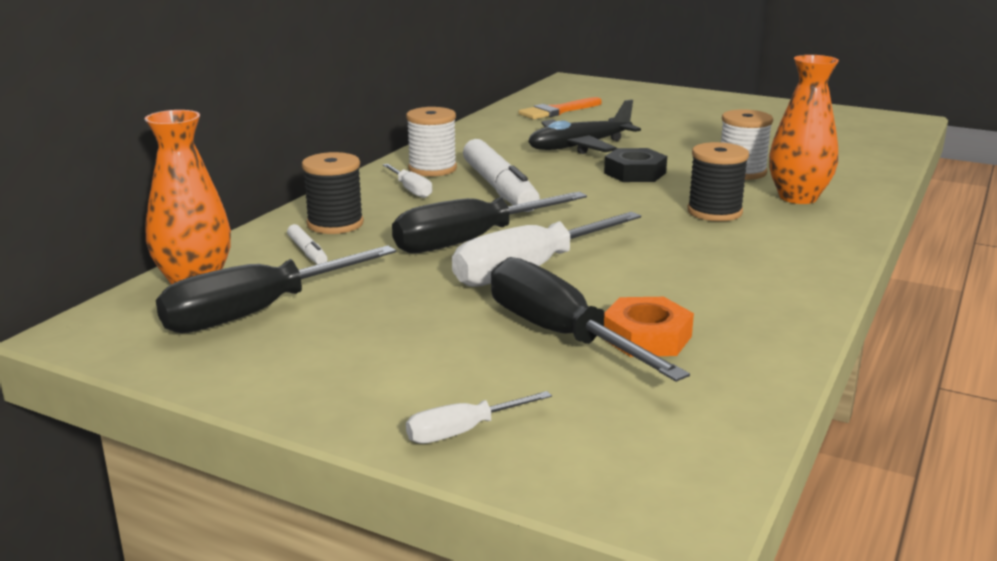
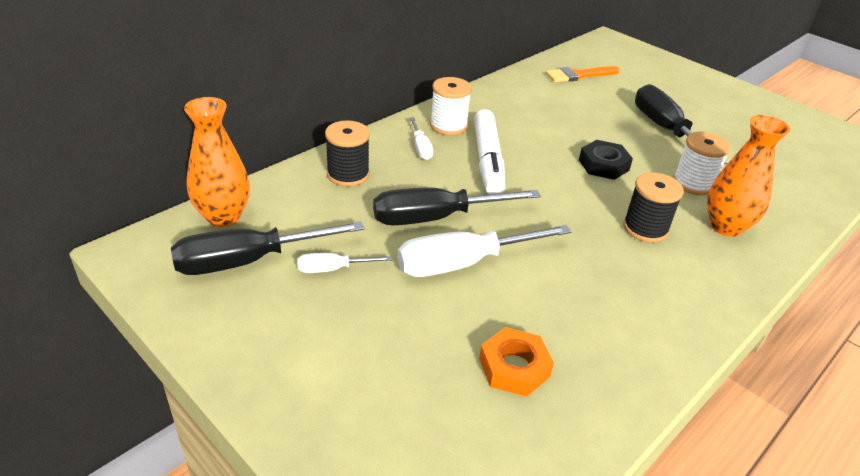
camera: 15 degrees right, 15 degrees up
white marker [287,224,328,265] -> none
white screwdriver [406,391,552,444] -> white screwdriver moved to [297,253,392,273]
black screwdriver [491,257,690,382] -> black screwdriver moved to [635,84,728,164]
black plane [528,99,641,154] -> none

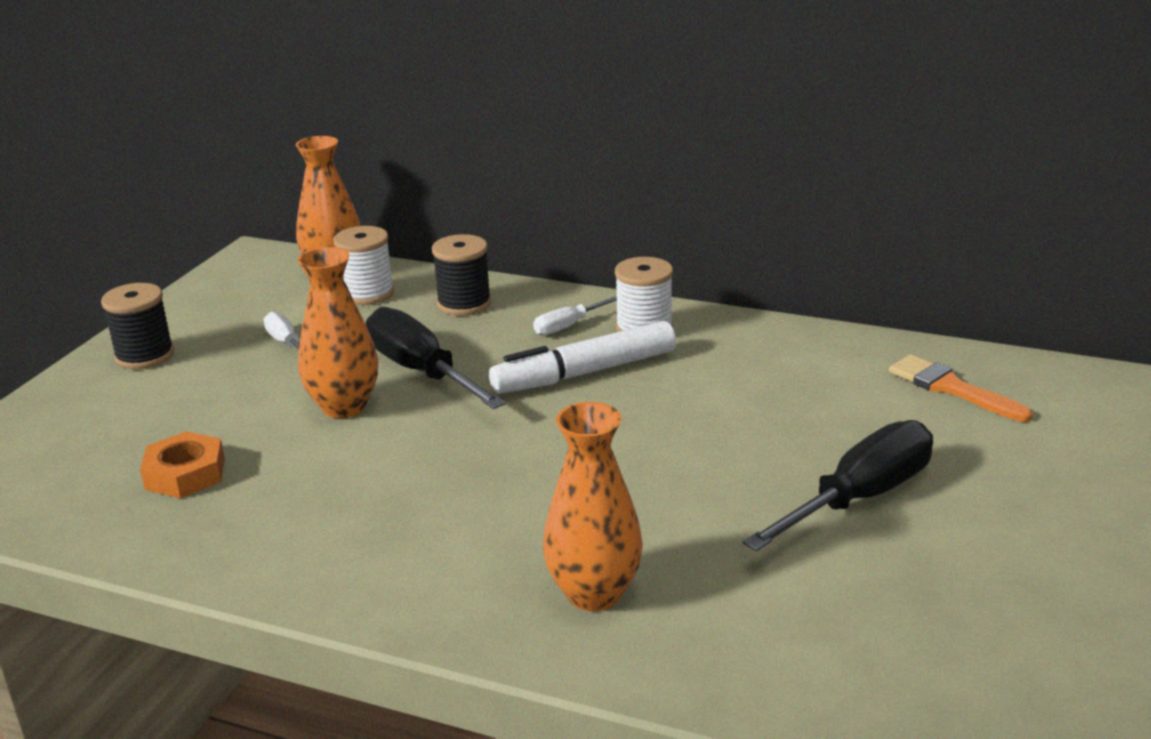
camera: 70 degrees right, 10 degrees down
black screwdriver [171,221,364,275] -> none
white screwdriver [397,225,572,277] -> orange vase [298,247,378,418]
black nut [579,140,633,180] -> none
black spool [623,172,684,243] -> black spool moved to [101,283,174,369]
white spool [673,132,731,195] -> white spool moved to [333,226,394,305]

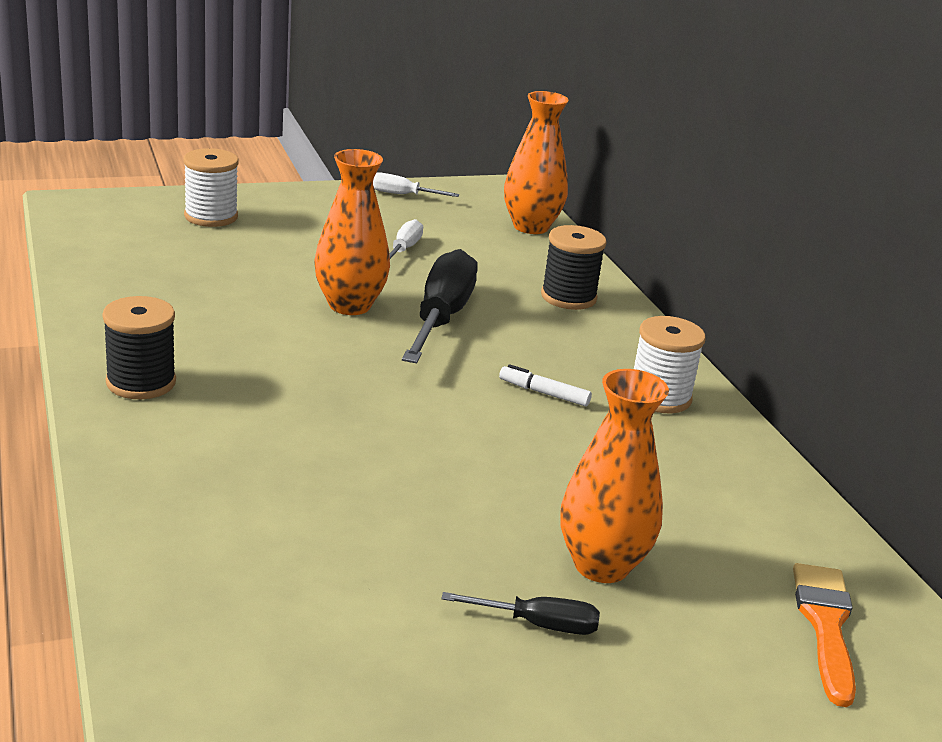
camera: 45 degrees right, 0 degrees up
black spool [101,283,174,369] -> black spool moved to [102,296,176,399]
orange nut [140,431,225,498] -> none
white spool [333,226,394,305] -> white spool moved to [183,148,239,227]
white marker [489,321,676,394] -> white marker [499,364,592,407], size x0.45
white screwdriver [533,296,617,335] -> white screwdriver moved to [373,172,459,197]
orange vase [543,402,643,611] -> orange vase moved to [561,369,669,583]
black screwdriver [743,420,933,551] -> black screwdriver [441,592,600,635], size x0.50

